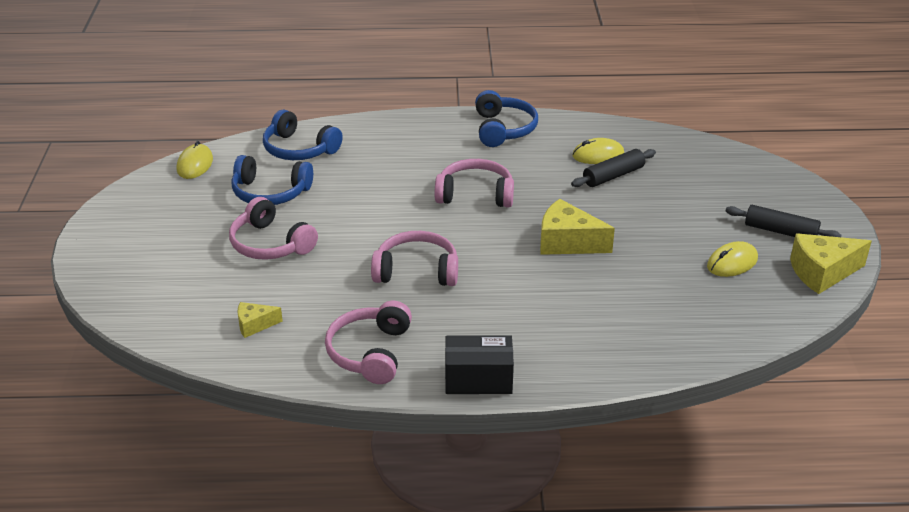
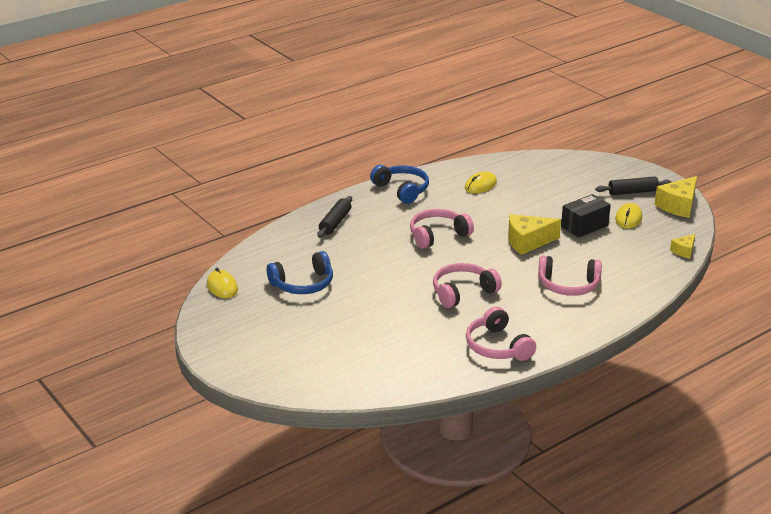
camera: 35 degrees left, 5 degrees down
pink headphones [229,197,318,260] -> pink headphones moved to [538,256,602,296]
yellow cheese [237,302,283,338] -> yellow cheese moved to [670,234,695,259]
blue headphones [263,110,343,160] -> none
black box [445,336,514,394] -> black box moved to [561,194,611,238]
black rolling pin [571,149,656,187] -> black rolling pin moved to [317,196,352,238]

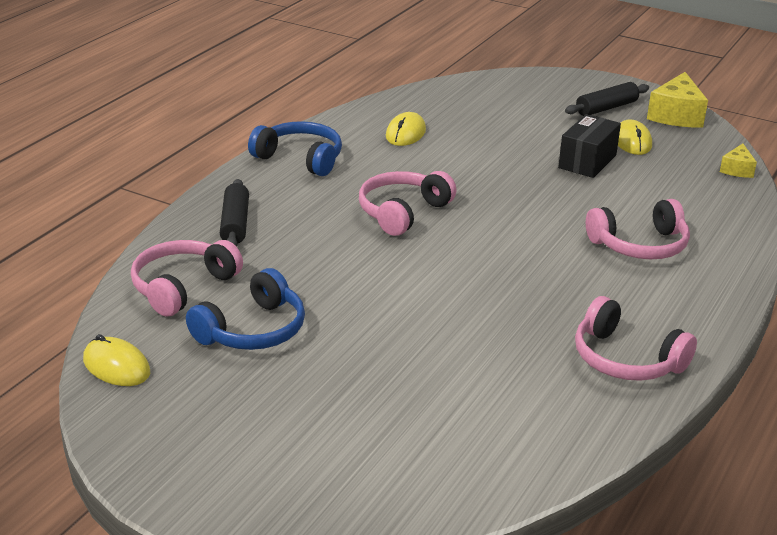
camera: 25 degrees left, 0 degrees up
pink headphones [433,263,502,308] -> pink headphones moved to [131,240,243,316]
yellow cheese [508,214,561,255] -> none

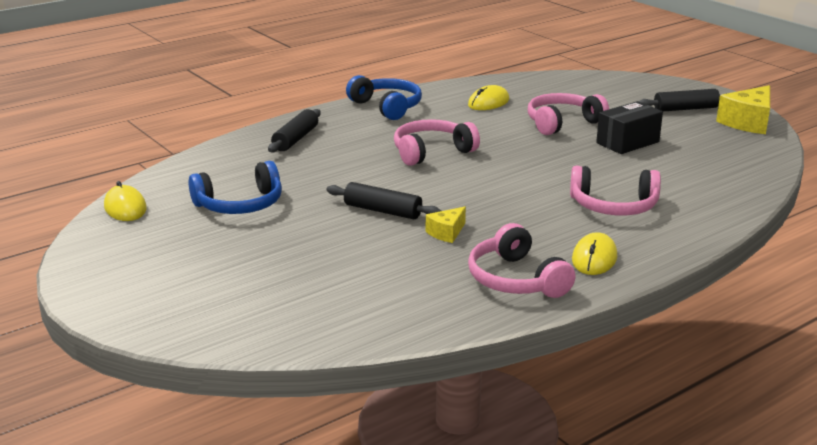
camera: 25 degrees right, 5 degrees down
pink headphones [131,240,243,316] -> pink headphones moved to [528,93,609,135]
yellow mouse [618,119,652,155] -> yellow mouse moved to [572,232,617,275]
yellow cheese [720,143,757,178] -> yellow cheese moved to [426,207,466,243]
none -> black rolling pin [327,182,441,219]

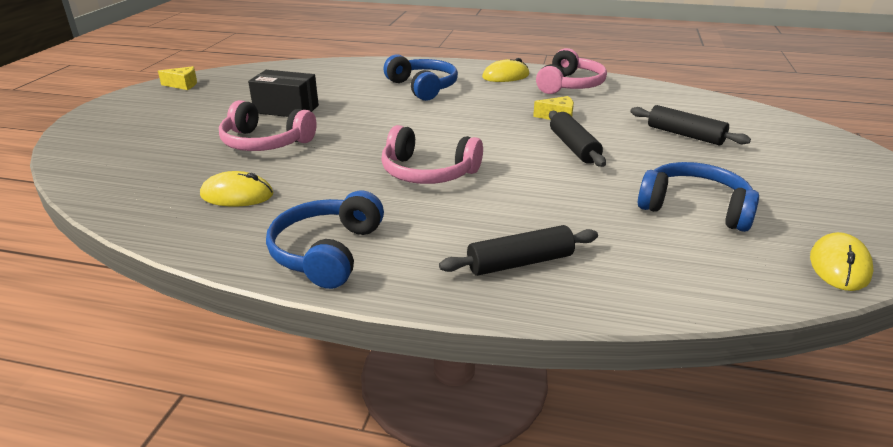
camera: 130 degrees left, 5 degrees up
pink headphones [570,166,661,215] -> blue headphones [384,54,458,101]
black rolling pin [638,89,727,111] -> black rolling pin moved to [630,105,751,145]
yellow cheese [716,85,770,134] -> yellow cheese [158,66,197,90], size x0.55

